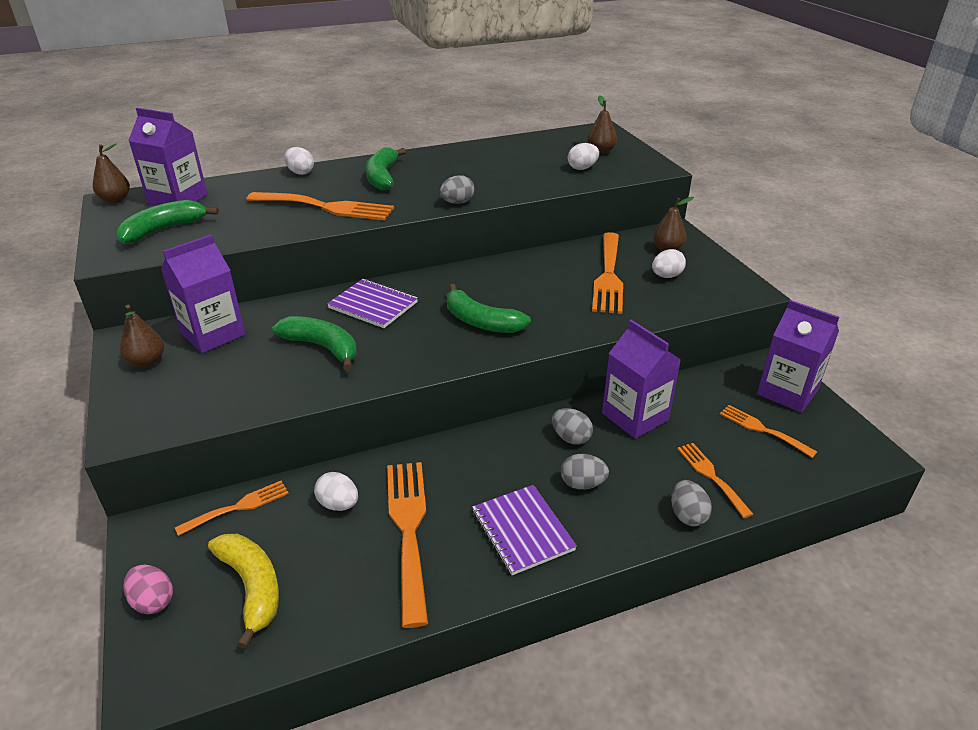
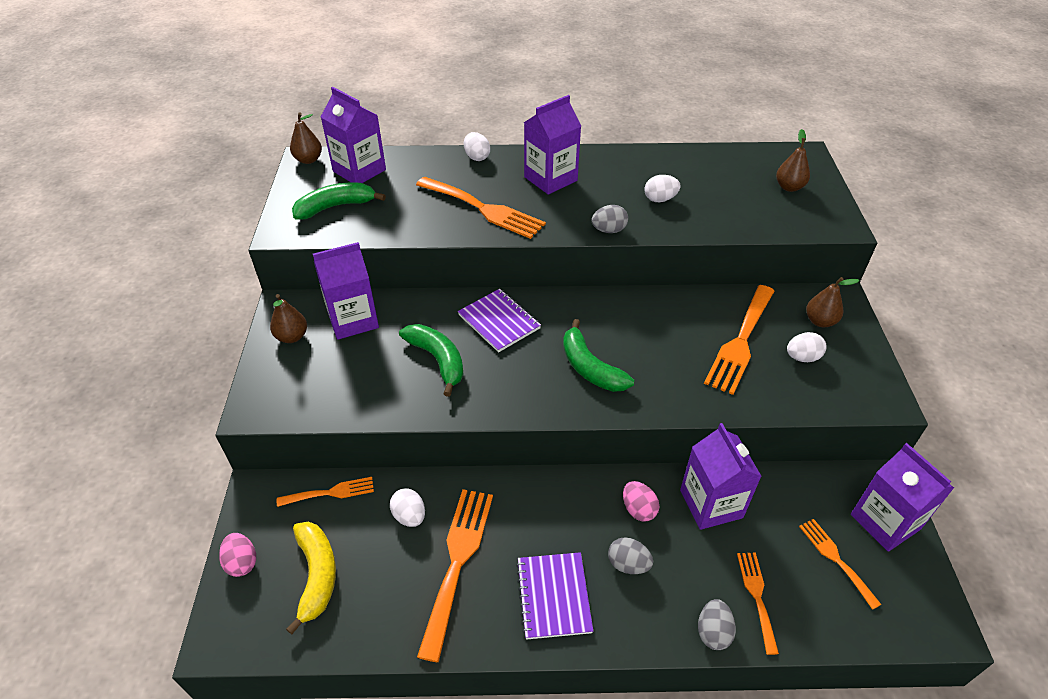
camera: 20 degrees right, 10 degrees up
green banana [366,148,406,190] -> purple carton [524,95,581,195]
grey egg [552,408,593,445] -> pink egg [623,481,659,522]
white egg [568,143,599,170] -> white egg moved to [644,175,680,202]

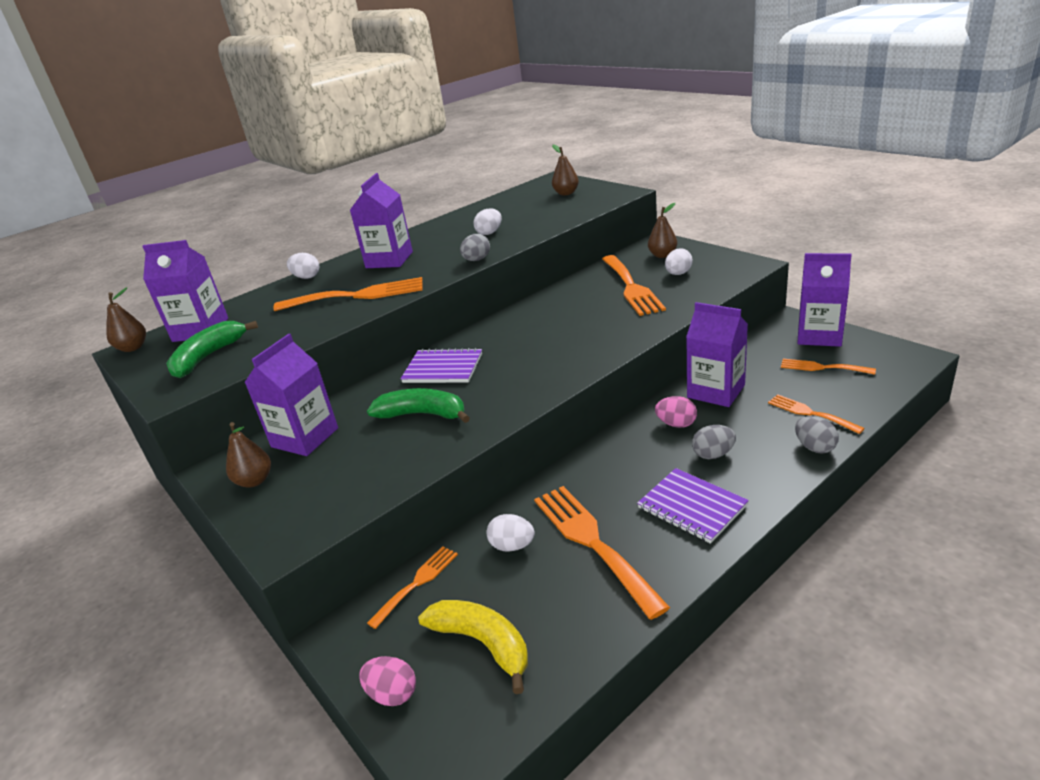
camera: 35 degrees left, 15 degrees down
green banana [563,319,634,392] -> none

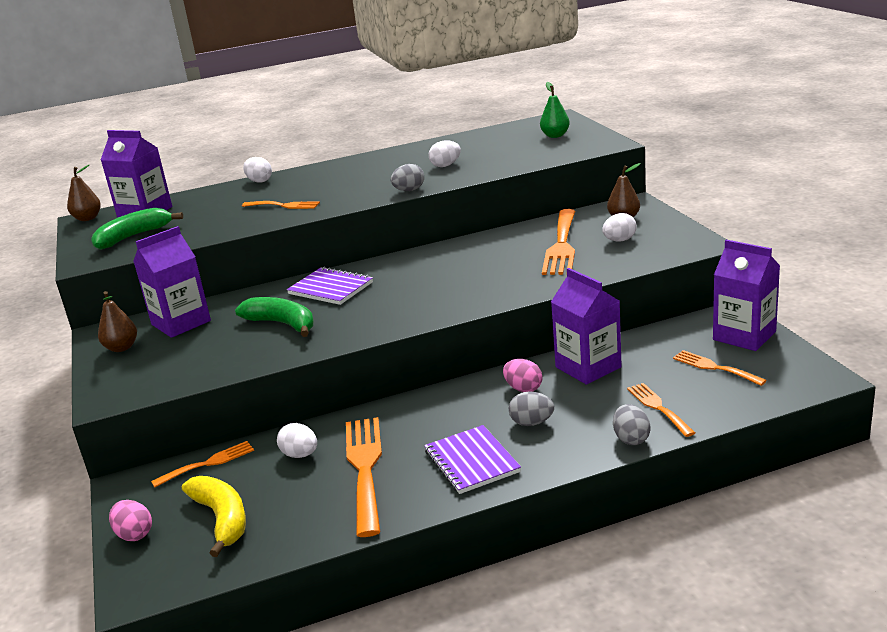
camera: 20 degrees right, 5 degrees down
orange fork [273,277,423,311] -> orange fork [242,201,320,209], size x0.56
purple carton [350,173,413,268] -> none
brown pear [552,145,579,195] -> green pear [540,82,570,138]

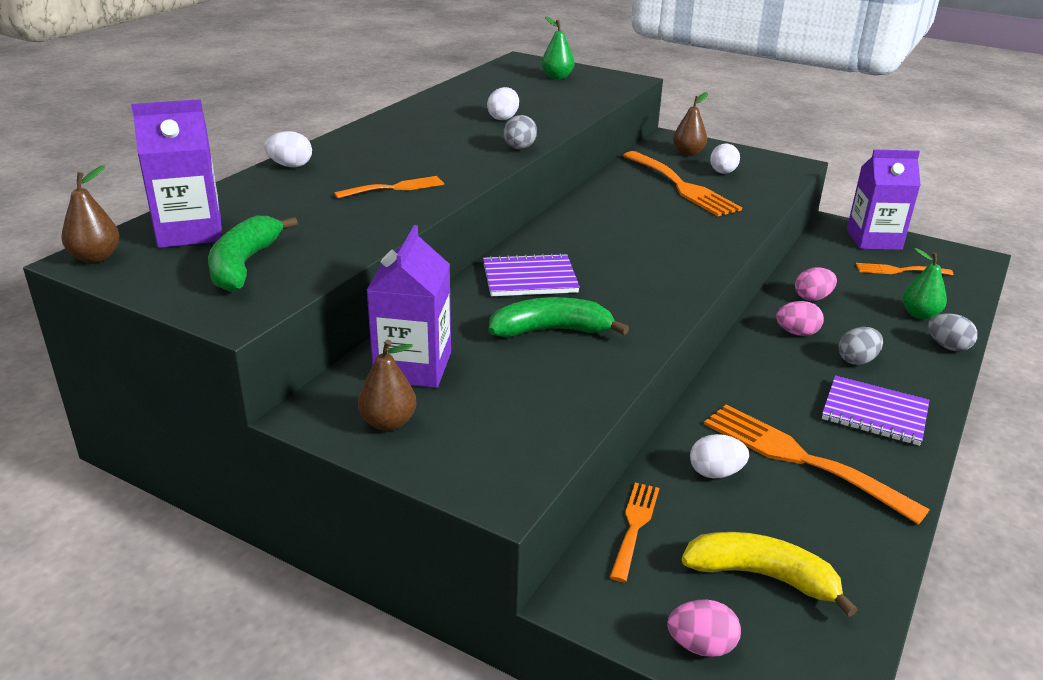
camera: 45 degrees left, 5 degrees up
purple carton [551,268,622,385] -> pink egg [795,267,837,301]
orange fork [627,383,695,437] -> green pear [903,248,947,319]

